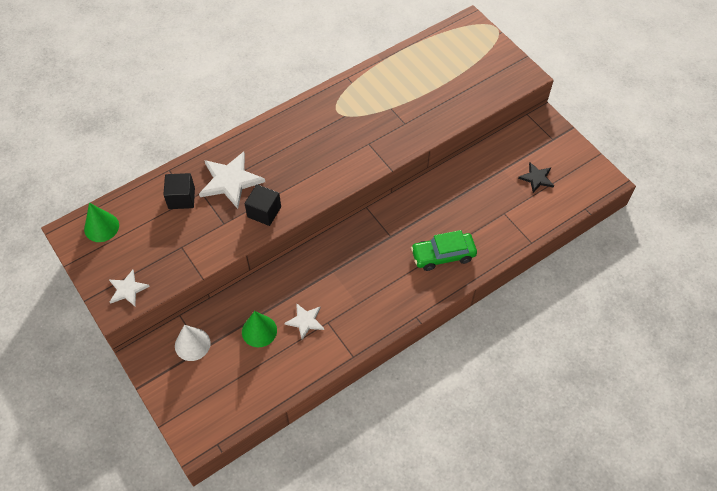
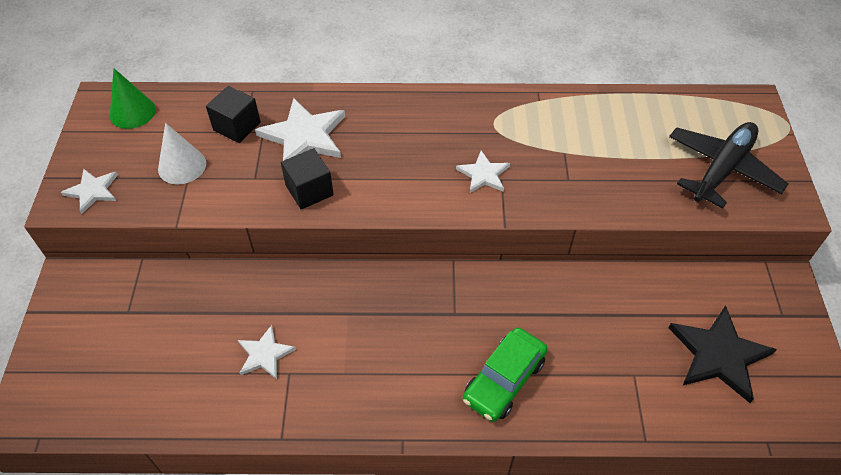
camera: 35 degrees right, 5 degrees down
white cone [175,325,211,361] -> white cone moved to [158,123,206,184]
green cone [242,311,277,347] -> none
green car [411,230,477,271] -> green car turned 75 degrees counterclockwise [463,328,548,422]
black star [518,163,554,193] -> black star [669,305,777,403], size x1.75
none -> white star [456,150,510,194]
none -> black plane [669,122,788,209]

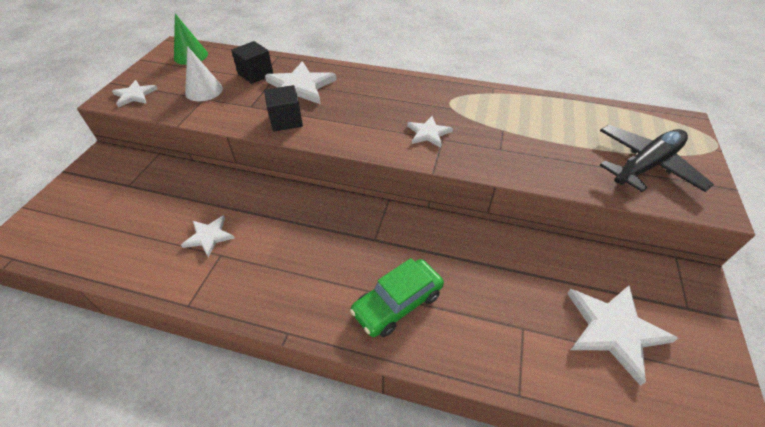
camera: 15 degrees right, 5 degrees down
black star [669,305,777,403] -> white star [567,285,678,386]

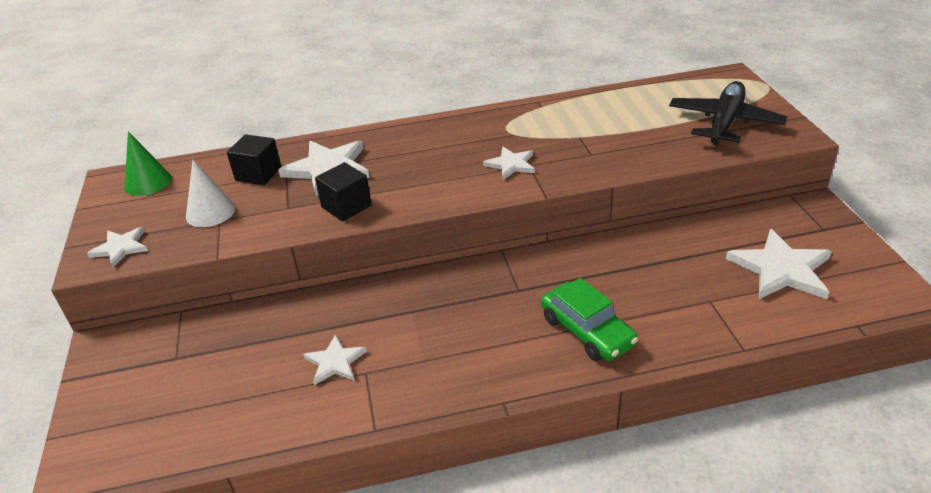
camera: 25 degrees left, 10 degrees down
green car [350,258,444,337] -> green car turned 60 degrees counterclockwise [541,278,638,361]

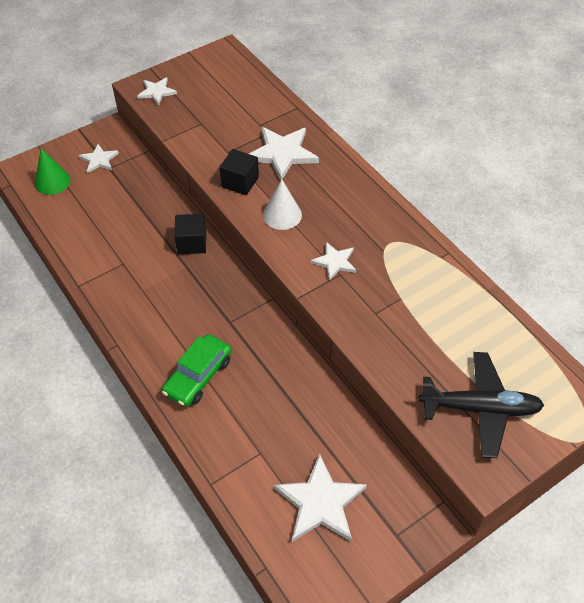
camera: 65 degrees right, 15 degrees up
green cone [124,132,172,196] -> green cone moved to [35,148,71,195]
white cone [186,160,235,227] -> white cone moved to [263,180,302,230]
black cube [227,134,281,185] -> black cube moved to [174,214,206,254]
white star [303,334,367,385] -> white star moved to [79,144,119,173]

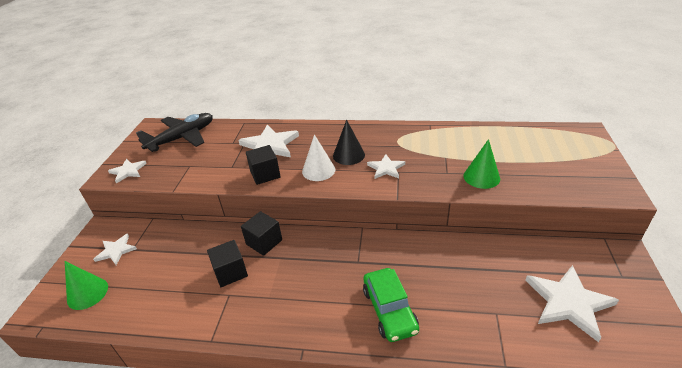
camera: 45 degrees left, 15 degrees down
black plane [419,352,544,458] -> black plane moved to [136,113,213,152]
none -> black cube [207,240,248,287]
none -> black cone [333,120,365,165]
none -> green cone [463,139,500,189]

